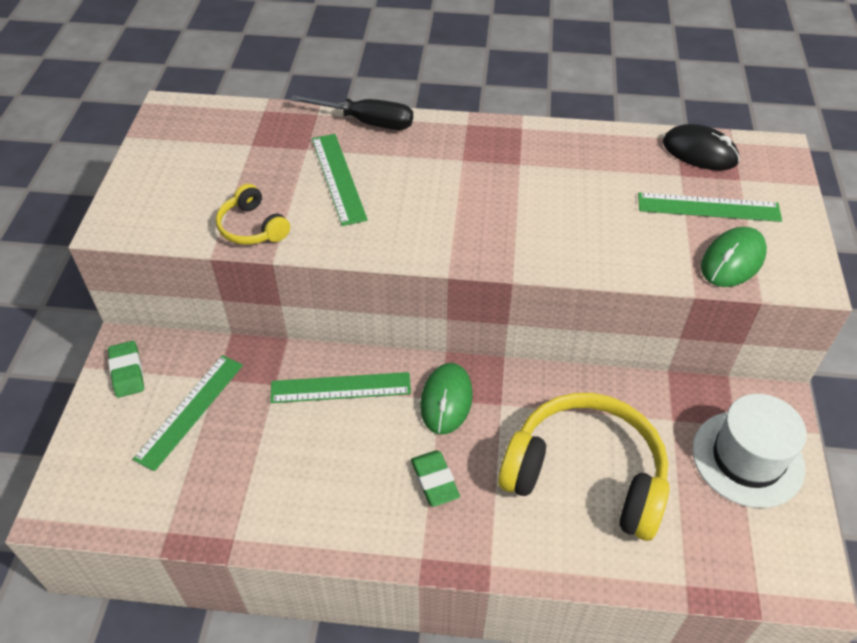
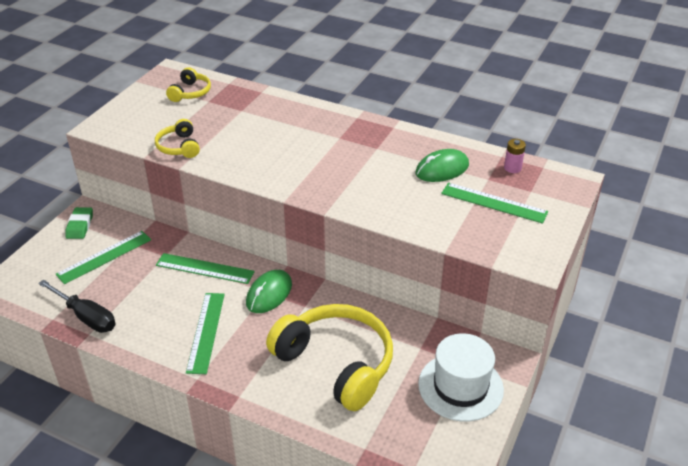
camera: 20 degrees right, 10 degrees down
black screwdriver [290,95,413,130] -> black screwdriver moved to [38,280,116,333]
green ruler [312,134,368,226] -> green ruler moved to [186,293,225,374]
green eraser [411,450,460,507] -> none
black mouse [663,124,740,171] -> pink battery [504,139,526,173]
green mouse [701,227,767,287] -> green mouse moved to [415,149,469,182]
none -> yellow headphones [166,67,211,102]

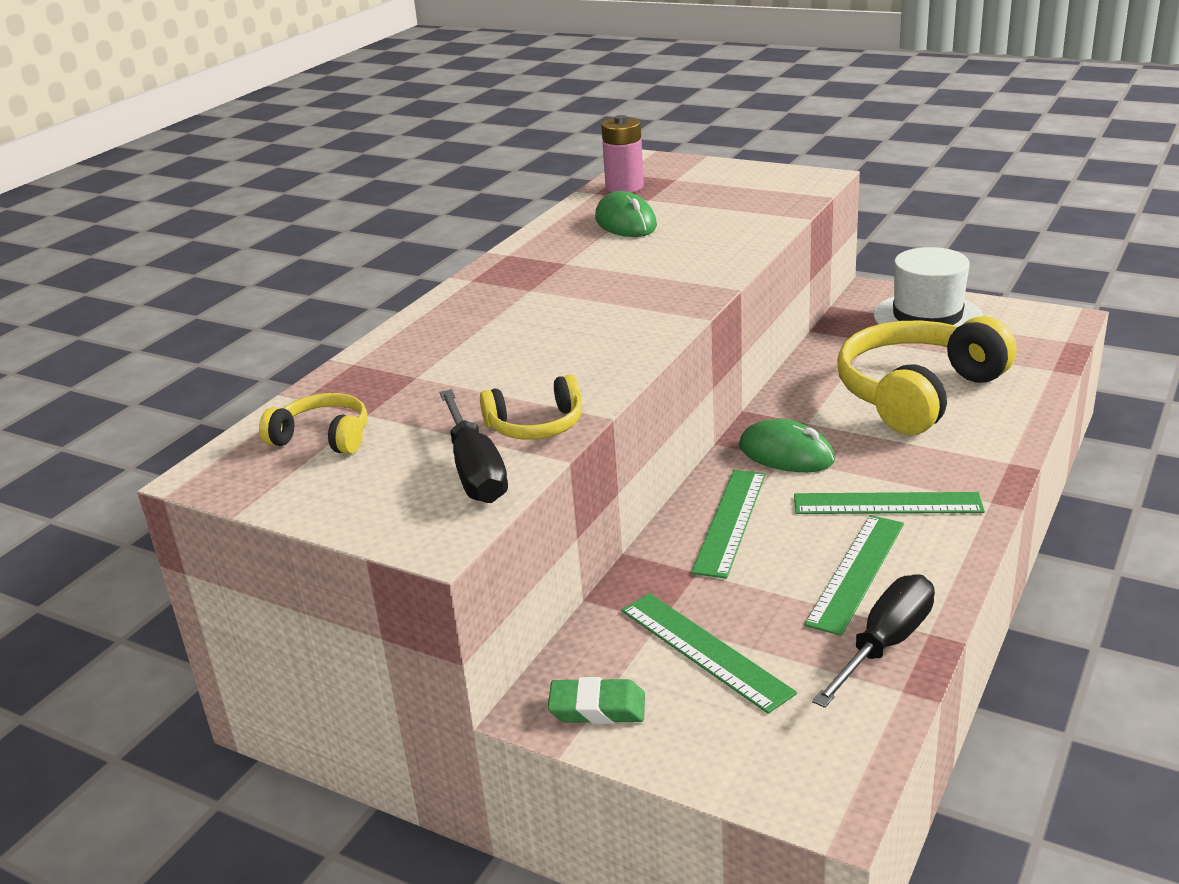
camera: 85 degrees left, 10 degrees down
green ruler [441,183,548,224] -> green ruler moved to [804,515,904,636]
pink battery [504,139,526,173] -> pink battery [601,115,644,193], size x1.59
none -> black screwdriver [439,389,508,503]

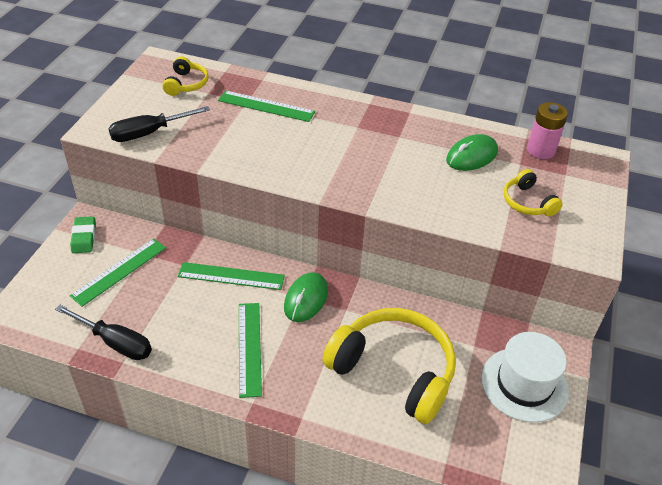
camera: 75 degrees right, 15 degrees up
yellow headphones [480,374,582,439] -> yellow headphones moved to [503,169,563,217]
green ruler [804,515,904,636] -> green ruler moved to [218,90,315,122]

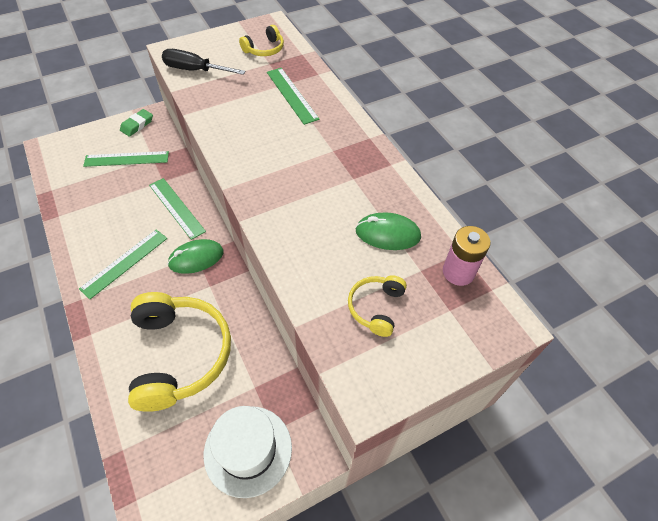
camera: 45 degrees right, 10 degrees up
black screwdriver [55,305,152,360] -> none

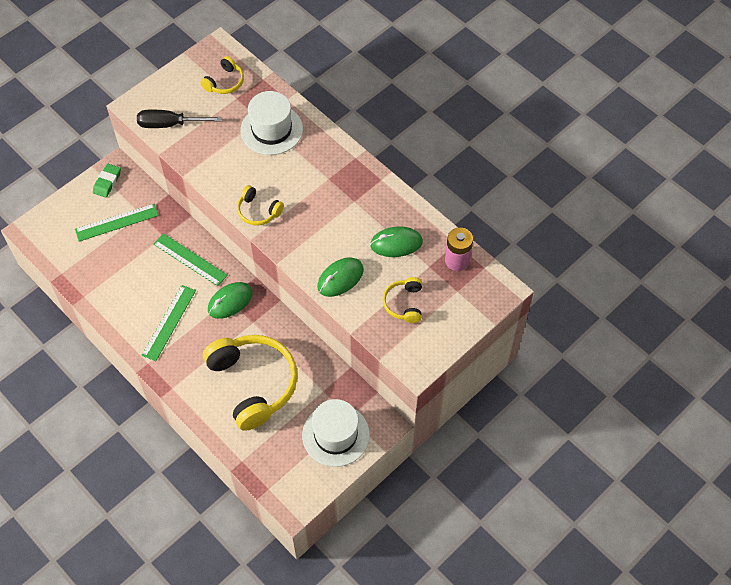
camera: 15 degrees left, 5 degrees up
green ruler [267,68,320,125] -> white hat [241,91,303,155]
none -> yellow headphones [237,185,284,226]
none -> green mouse [317,257,364,297]

